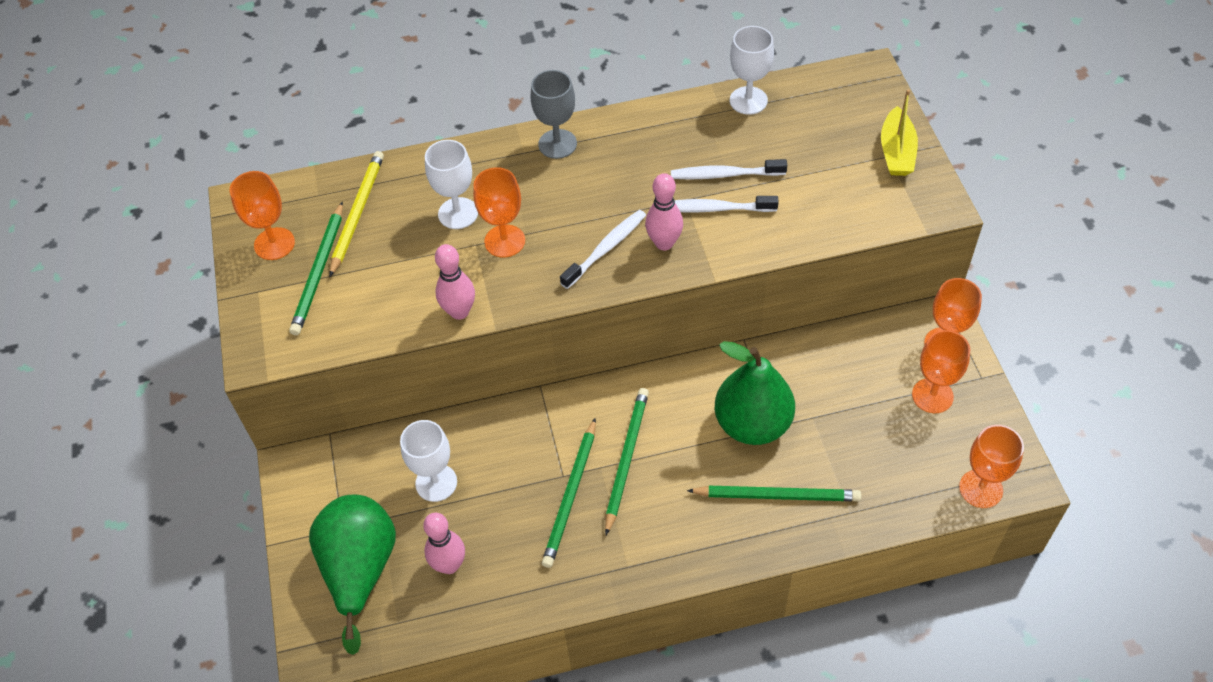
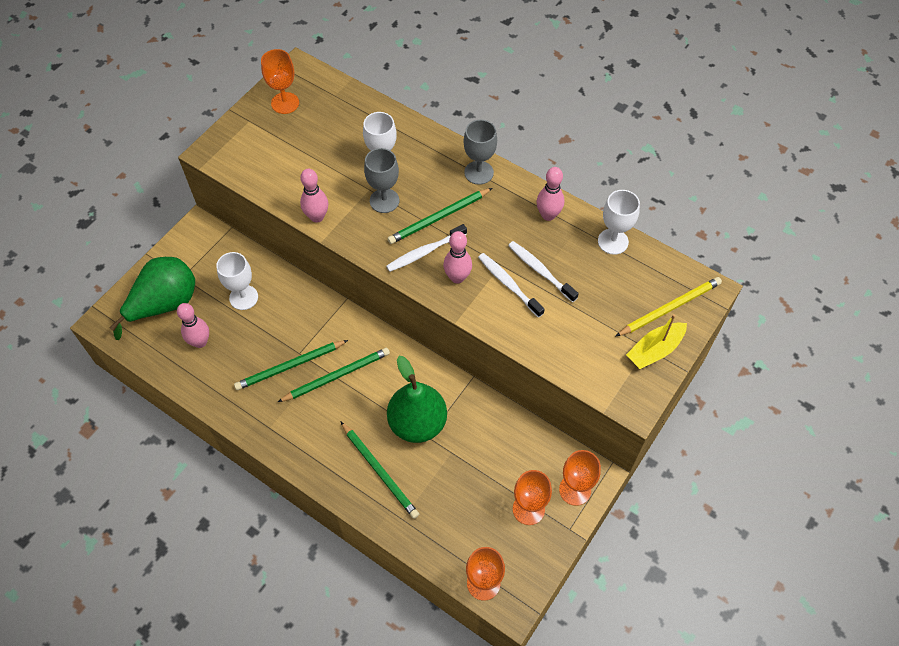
camera: 45 degrees right, 5 degrees up
green pencil [289,201,343,335] -> green pencil moved to [388,188,492,244]
yellow pencil [330,151,384,277] -> yellow pencil moved to [616,277,722,336]
orange goblet [473,167,525,257] -> grey goblet [364,148,399,213]
white toothbrush [560,210,646,289] -> white toothbrush turned 150 degrees clockwise [386,224,467,272]
none -> pink bowling pin [537,167,564,221]

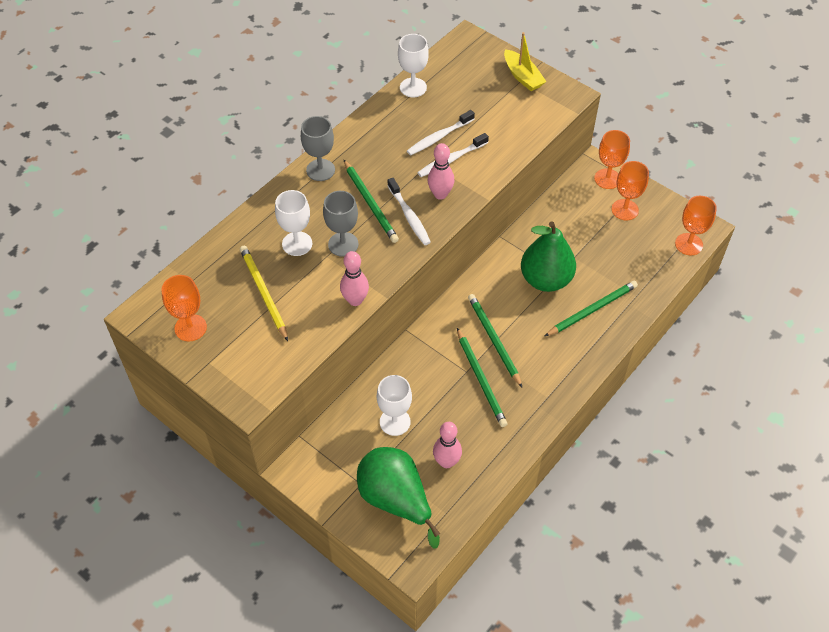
camera: 85 degrees left, 5 degrees down
pink bowling pin [537,167,564,221] -> none
yellow pencil [616,277,722,336] -> yellow pencil moved to [240,246,288,341]

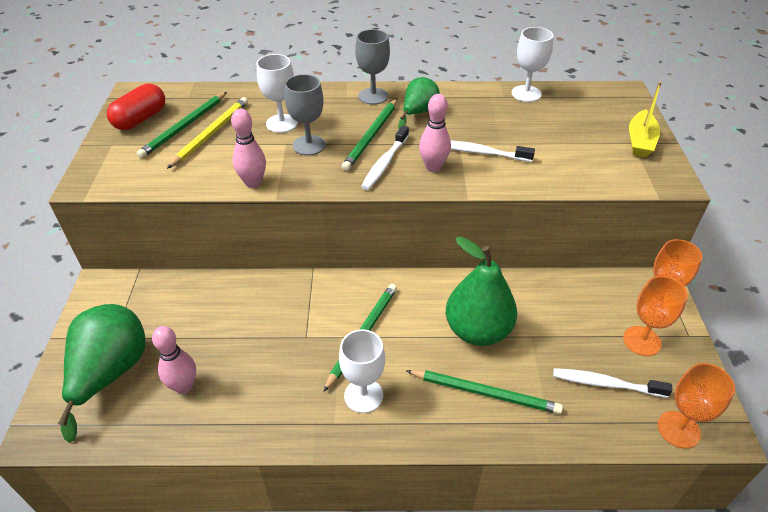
camera: 50 degrees right, 10 degrees down
orange goblet [161,275,207,341] -> red capsule [107,84,165,130]
white goblet [377,375,412,436] -> white goblet moved to [339,330,385,413]
white toothbrush [407,110,475,155] -> white toothbrush moved to [553,368,672,398]
green pencil [457,328,507,427] -> green pencil moved to [137,92,227,159]
none -> green pear [398,77,440,129]

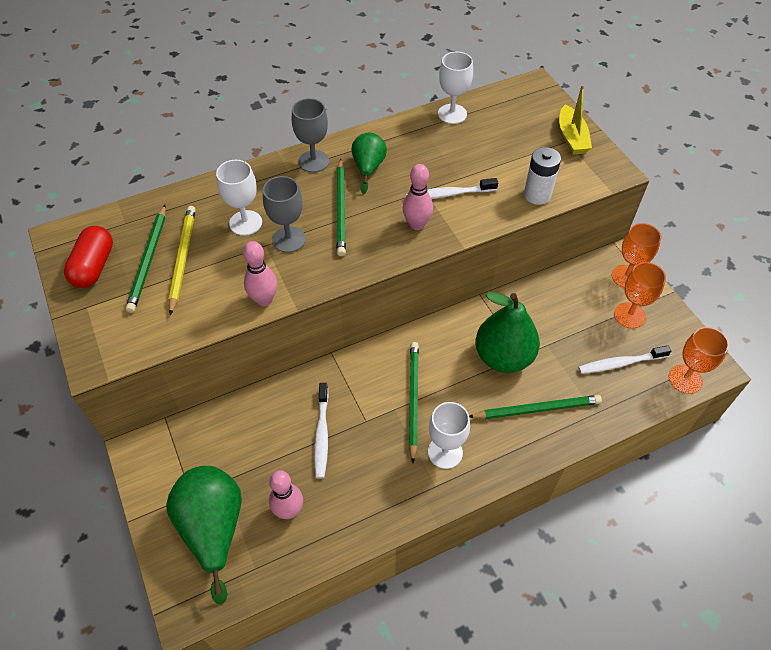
camera: 25 degrees left, 10 degrees up
white toothbrush [361,126,409,190] -> white toothbrush moved to [314,383,329,479]
none -> white battery [524,147,561,205]

